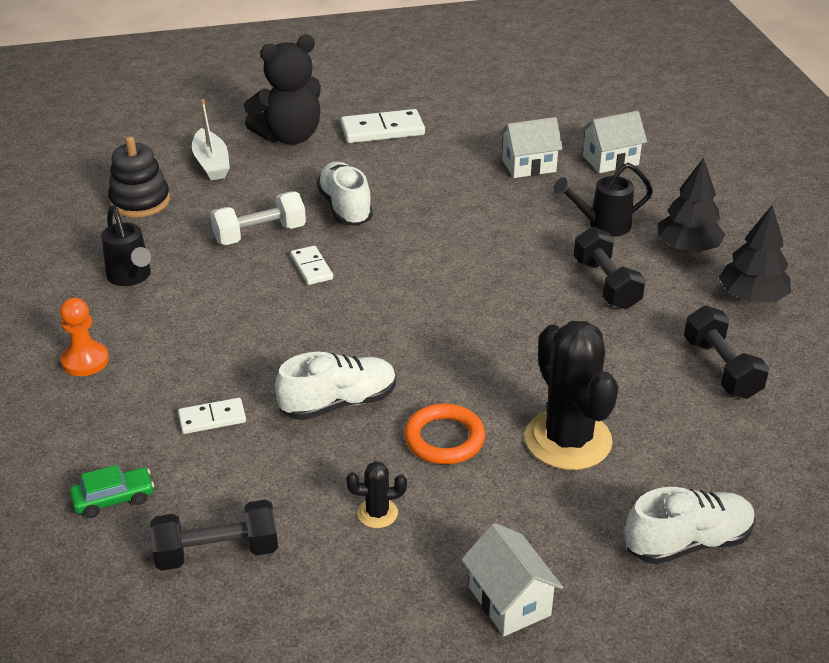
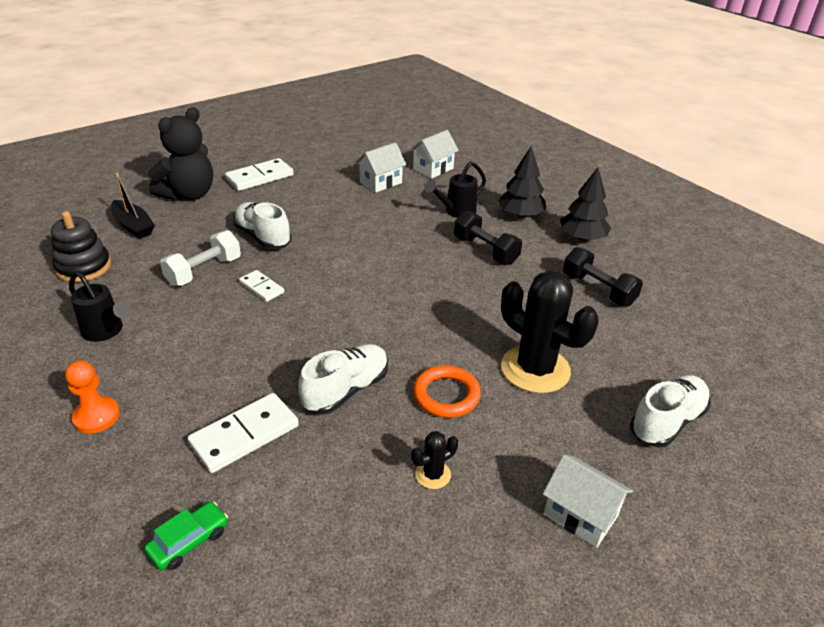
camera: 25 degrees left, 0 degrees up
black dumbbell [150,500,278,571] -> none
white domino [178,398,246,434] -> white domino [187,393,299,473], size x1.69
white boat [192,100,230,180] -> black boat [111,173,155,239]

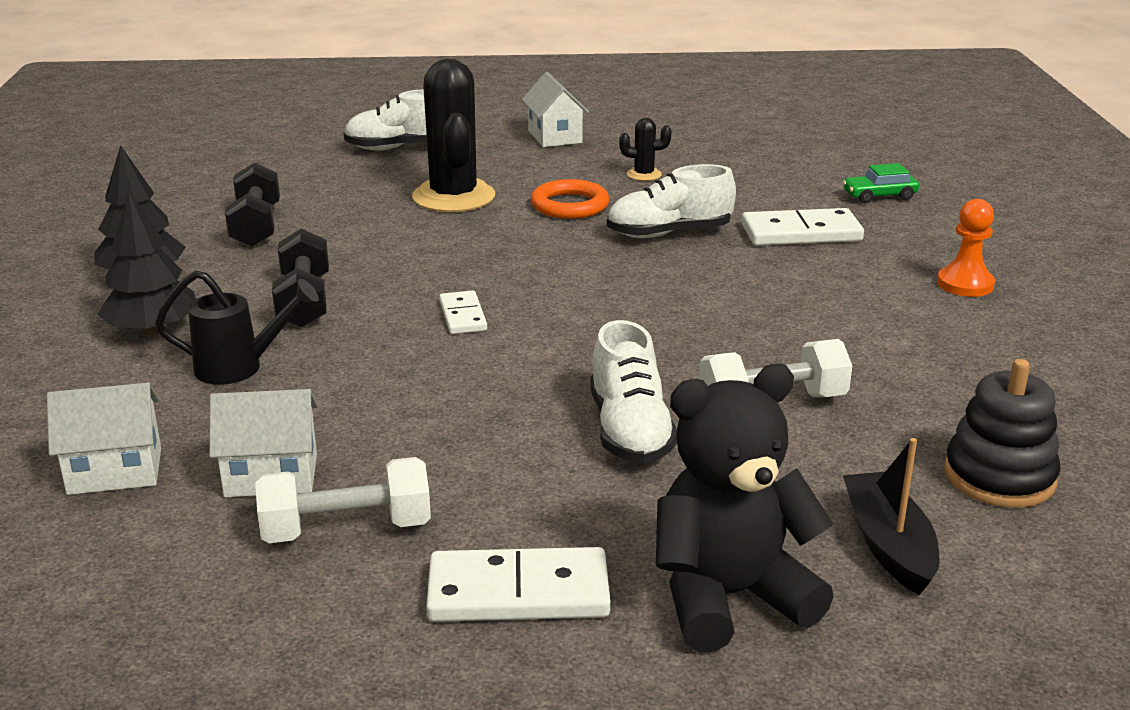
camera: 145 degrees left, 10 degrees down
black watering can [69,271,132,342] -> none
white domino [239,270,284,302] -> white domino moved to [439,290,487,334]
none -> white dumbbell [255,457,431,543]

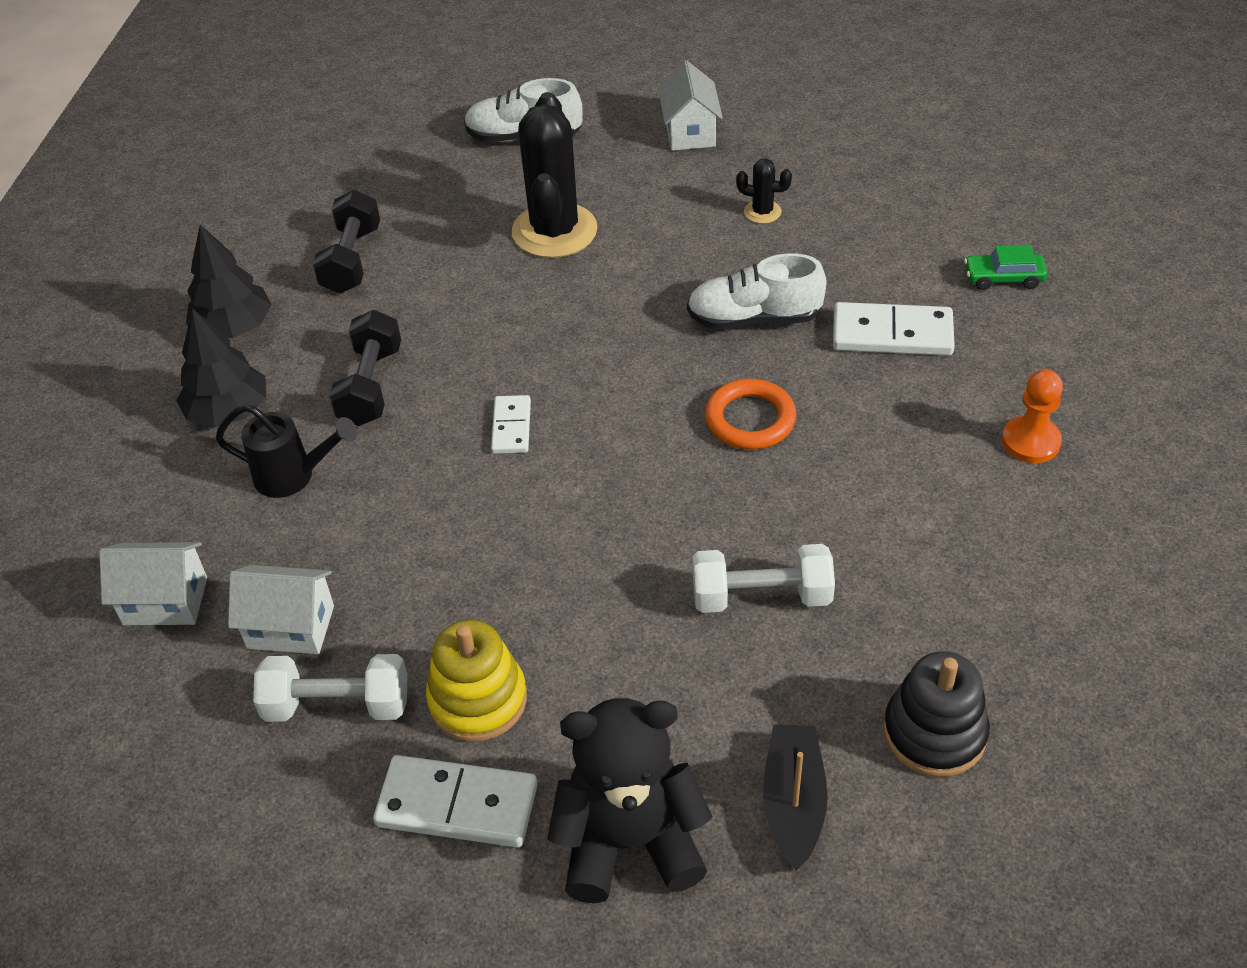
camera: 15 degrees right, 20 degrees up
orange ring [531,179,609,219] -> orange ring moved to [705,379,796,449]
white shoe [590,320,677,464] -> none
none -> yellow stacking toy [426,620,527,742]

